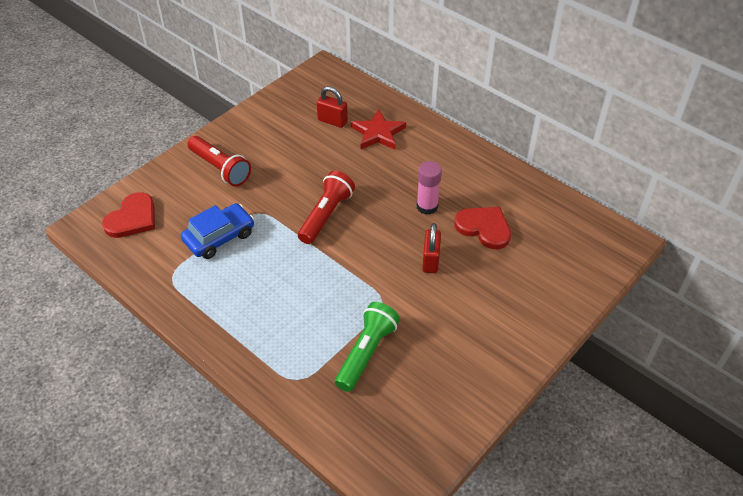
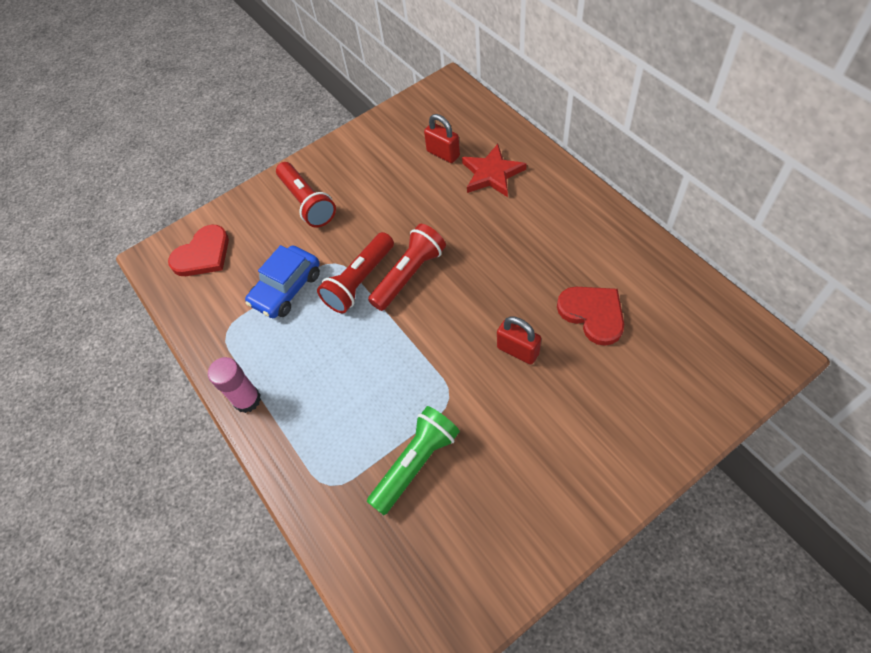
camera: 20 degrees right, 10 degrees up
blue car [181,203,254,259] -> blue car turned 150 degrees clockwise [245,245,320,318]
pink glue stick [417,161,442,215] -> pink glue stick moved to [208,357,261,413]
red padlock [422,223,441,273] -> red padlock turned 75 degrees counterclockwise [497,316,541,365]
none -> red flashlight [317,232,394,313]

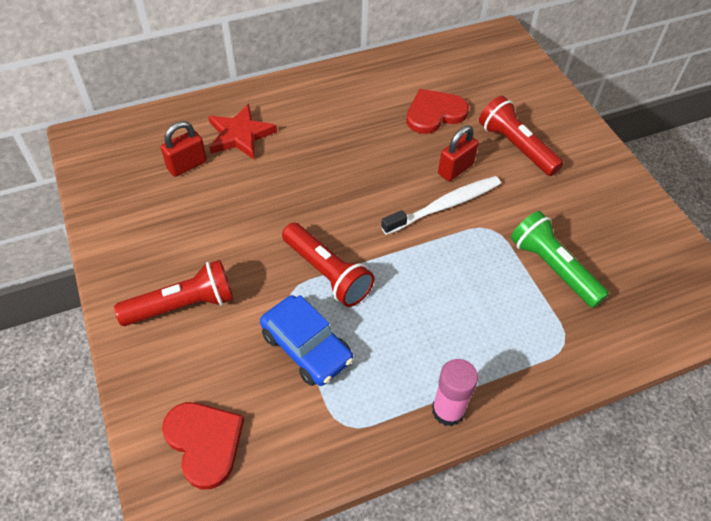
camera: 85 degrees left, 5 degrees down
red flashlight [368,224,446,311] -> red flashlight moved to [479,96,564,176]
none -> white toothbrush [381,176,501,235]

